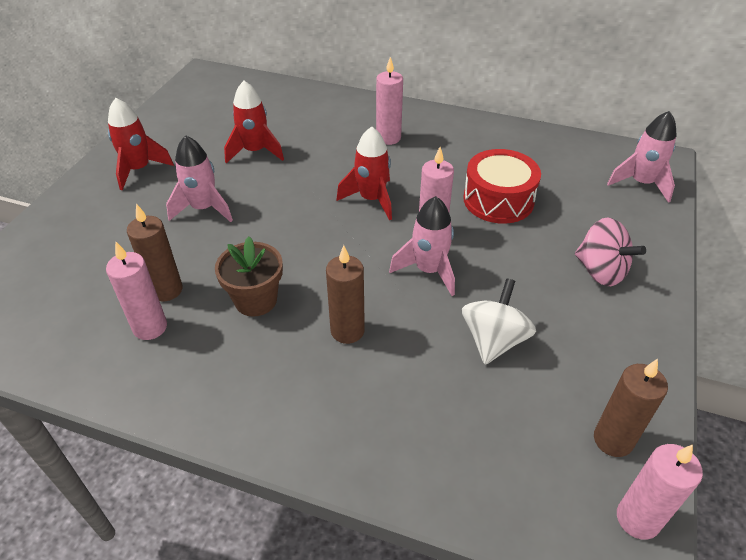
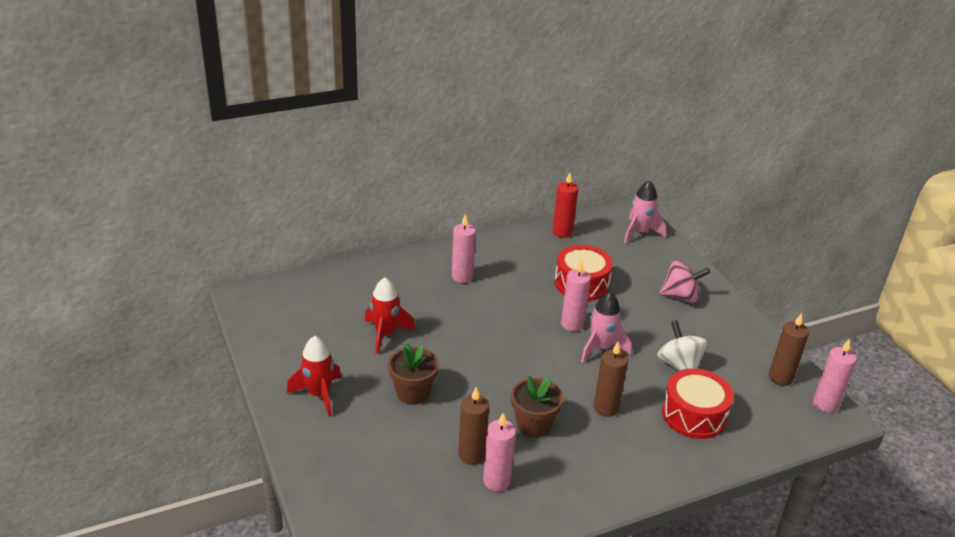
camera: 45 degrees left, 10 degrees down
pink rocket [166,135,233,222] -> brown flower pot [388,343,439,405]
red rocket [336,127,392,220] -> none
none -> red candle [553,172,578,238]
none -> red drum [662,368,734,439]

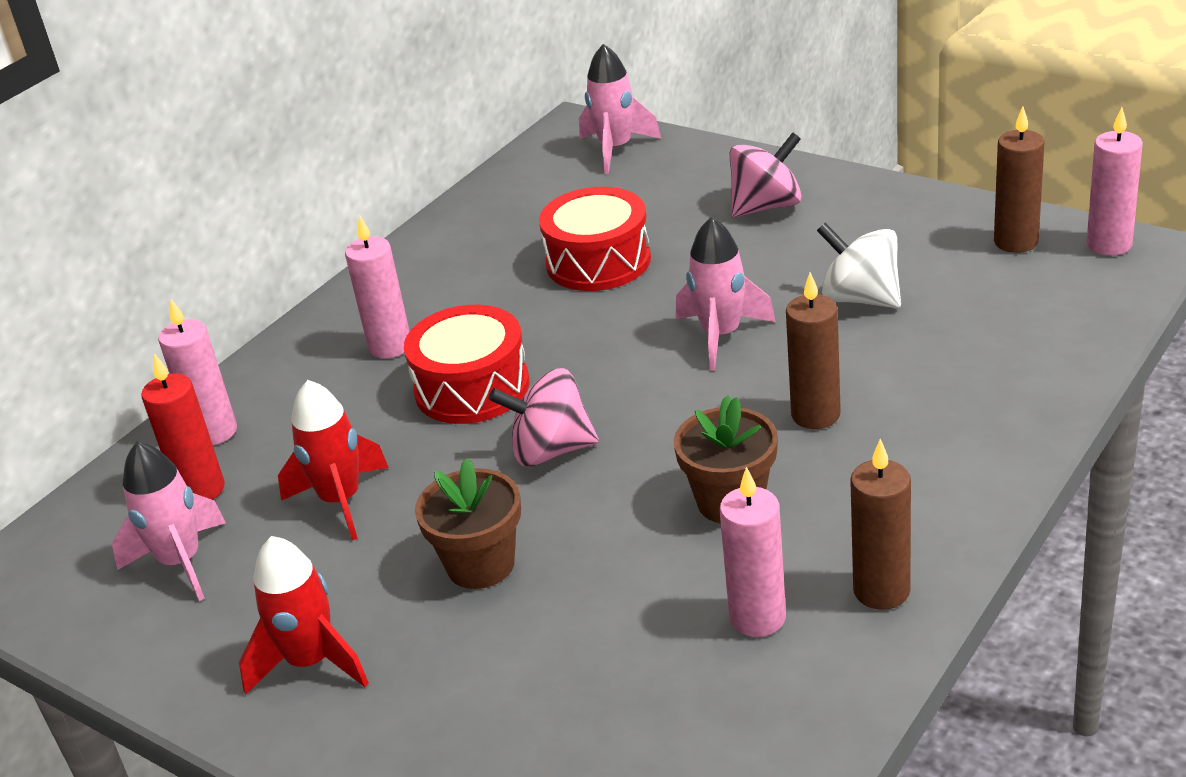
camera: 25 degrees left, 0 degrees up
brown candle [458,387,489,465] -> brown candle moved to [850,439,911,610]
red candle [553,172,578,238] -> red candle moved to [141,354,225,500]
pink candle [561,260,591,331] -> pink candle moved to [158,299,237,445]
red drum [662,368,734,439] -> red drum moved to [404,305,530,424]
none -> pink rocket [112,442,226,601]
none -> pink spinning top [489,368,599,467]

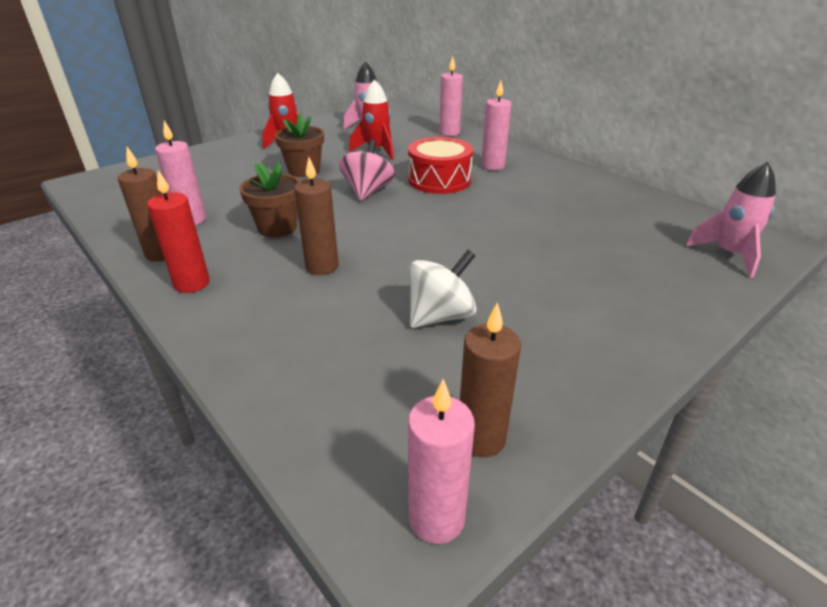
camera: 100 degrees right, 0 degrees up
red candle [141,354,225,500] -> red candle moved to [147,170,210,293]
red drum [539,187,651,291] -> none
pink rocket [675,217,776,371] -> none
pink spinning top [730,132,801,217] -> none

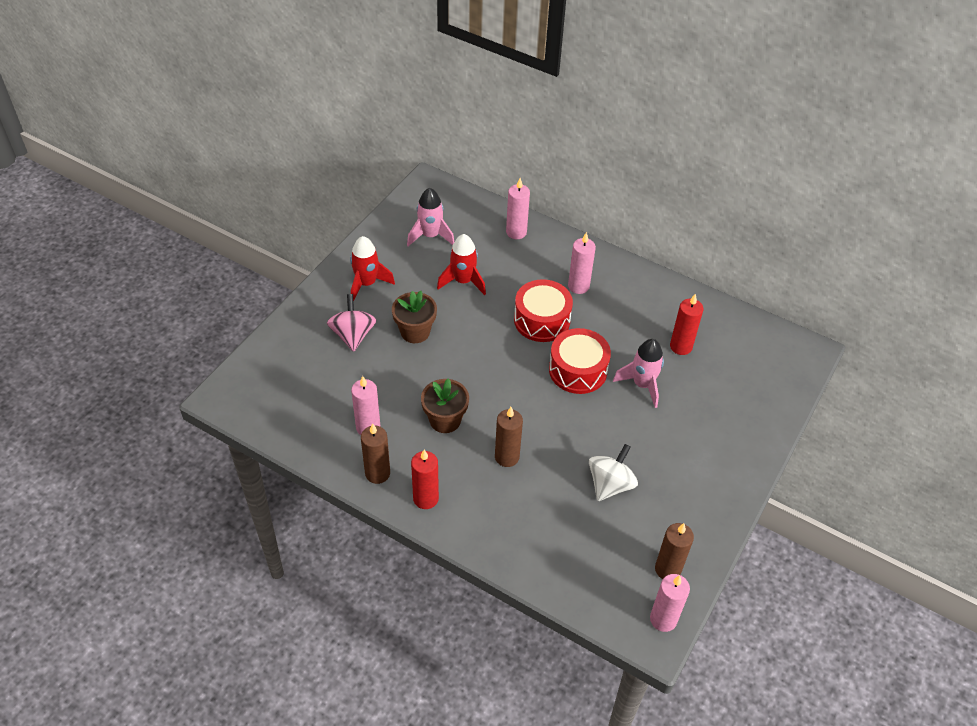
camera: 20 degrees left, 15 degrees up
pink spinning top [339,140,395,201] -> pink spinning top moved to [327,294,376,352]
pink rocket [685,162,776,278] -> pink rocket moved to [613,339,664,408]
none -> red drum [549,328,611,394]
none -> red candle [670,293,704,355]

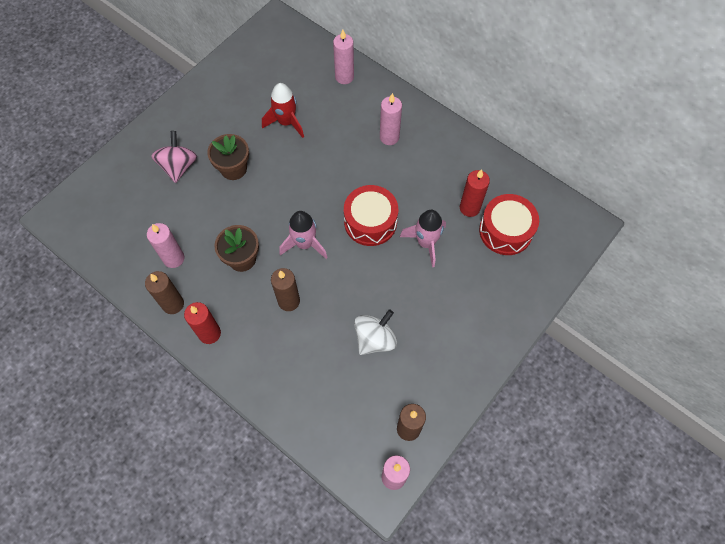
camera: 10 degrees right, 15 degrees up
red rocket [350,236,395,301] -> none
pink rocket [407,188,454,246] -> pink rocket moved to [279,211,328,259]
red drum [514,279,573,342] -> red drum moved to [479,194,539,255]

